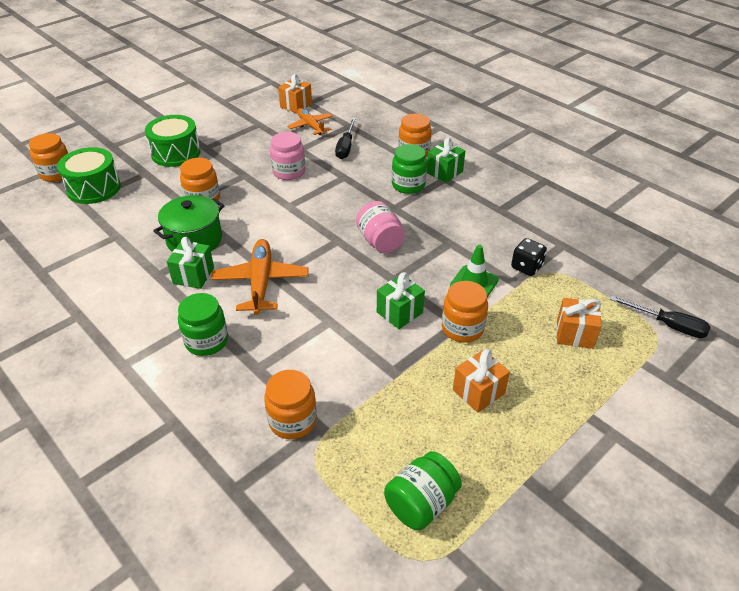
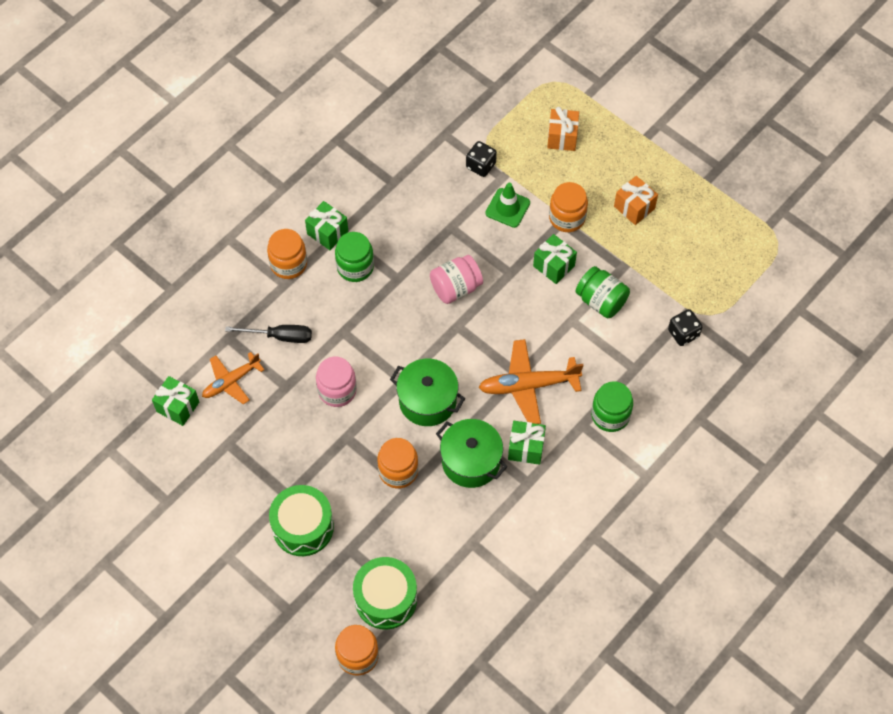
camera: 95 degrees left, 20 degrees up
orange jar [264,370,317,439] -> black dice [668,309,702,346]
orange gift [278,74,312,114] -> green gift [152,376,199,426]
green jar [384,451,462,530] -> green jar moved to [575,266,630,318]
black screwdriver [610,296,711,338] -> none
none -> green pot [390,359,465,426]

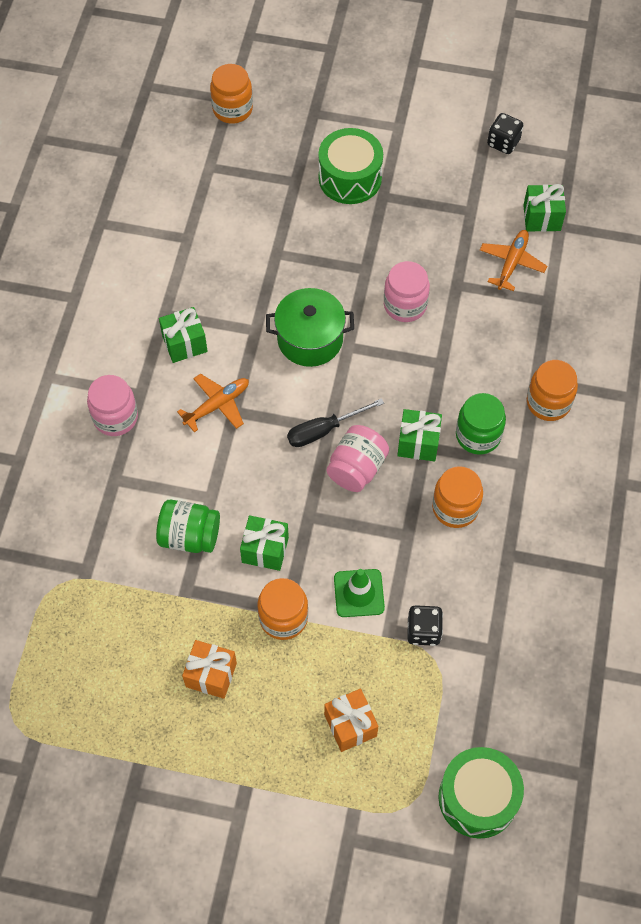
camera: 150 degrees right, 0 degrees up
black screwdriver [225,325,312,343] -> black screwdriver moved to [287,398,384,447]
green gift [305,201,348,250] -> green gift moved to [397,409,442,461]
green drum [353,557,417,630] -> green drum moved to [438,747,524,839]
orange jar [378,438,418,489] -> orange jar moved to [432,466,483,528]
green pot [436,419,507,488] -> none
orange plane [478,339,584,424] -> orange plane [177,374,249,432], size x0.66
green jar [591,381,633,432] -> pink jar [87,375,138,436]
black dice [668,309,702,346] -> black dice moved to [487,113,523,154]

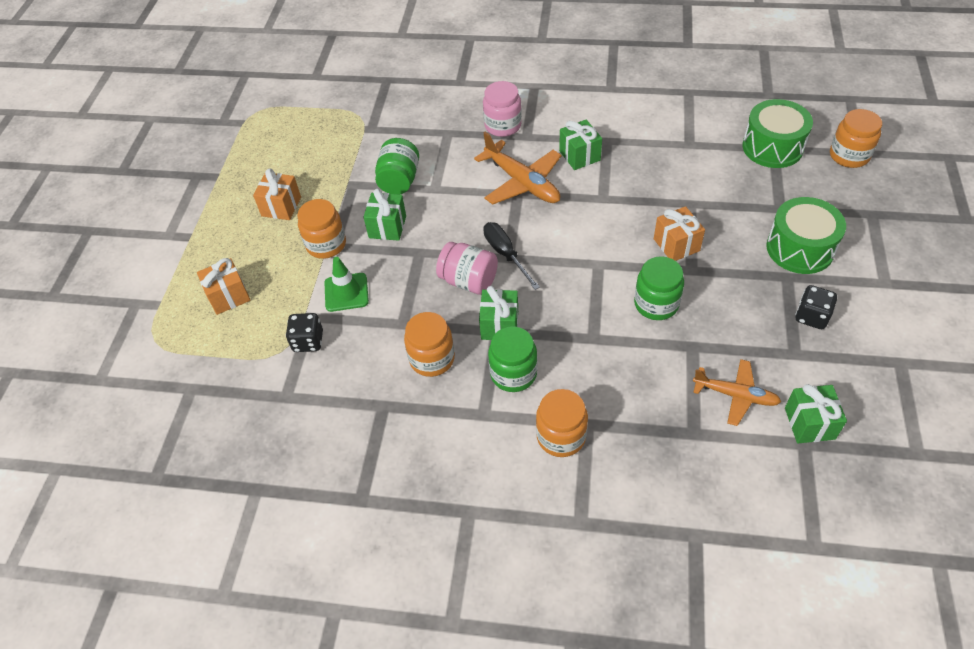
camera: 90 degrees right, 10 degrees down
orange plane [177,374,249,432] -> orange plane [474,132,562,205], size x1.51
green pot [266,288,354,367] -> none
pink jar [384,261,430,322] -> green jar [634,256,684,320]
green drum [438,747,524,839] -> green drum moved to [742,99,813,168]
black dice [487,113,523,154] -> black dice moved to [795,285,837,329]
none -> orange gift [654,206,705,261]

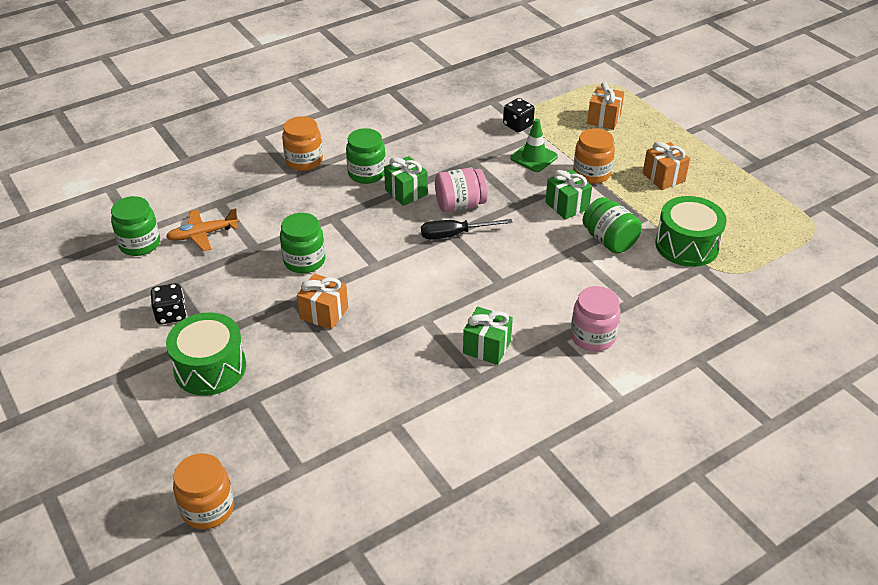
camera: 135 degrees right, 10 degrees down
orange jar [404,312,455,377] -> none
orange plane [474,132,562,205] -> none
black screwdriver [483,222,540,290] -> black screwdriver turned 150 degrees clockwise [421,219,513,239]
green drum [742,99,813,168] -> green drum moved to [655,196,727,267]
green gift [785,384,847,444] -> green jar [111,196,160,256]

